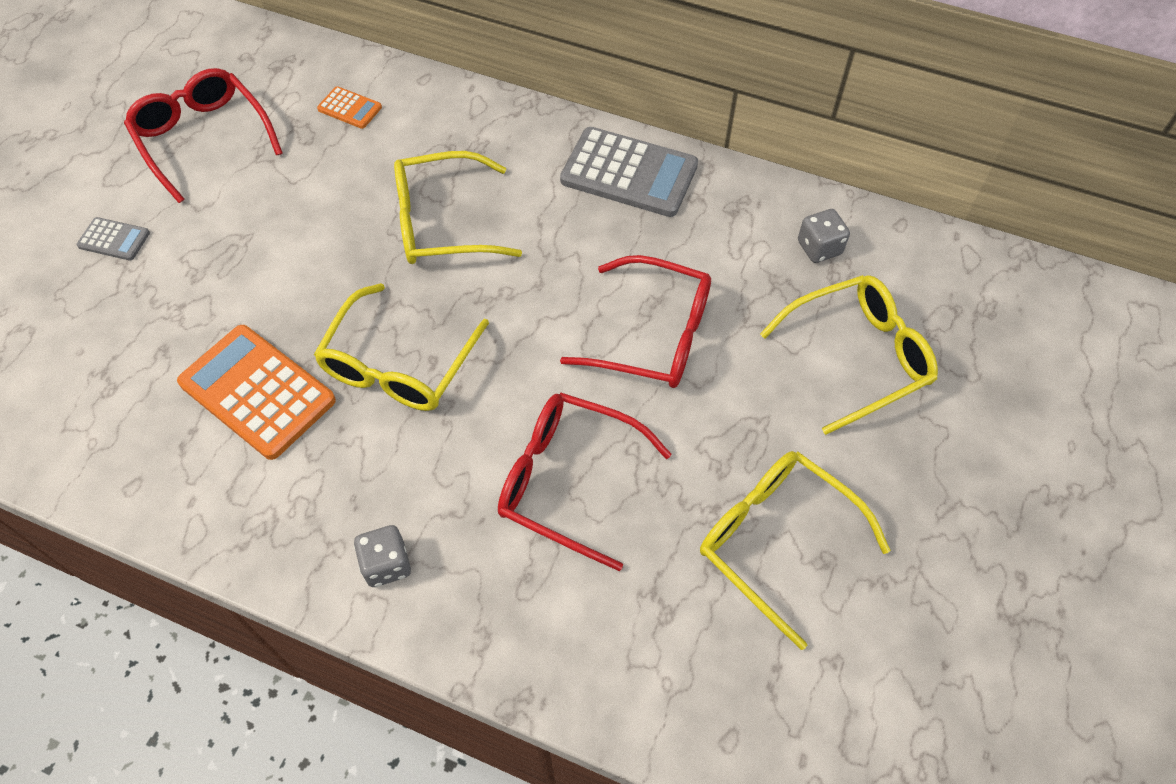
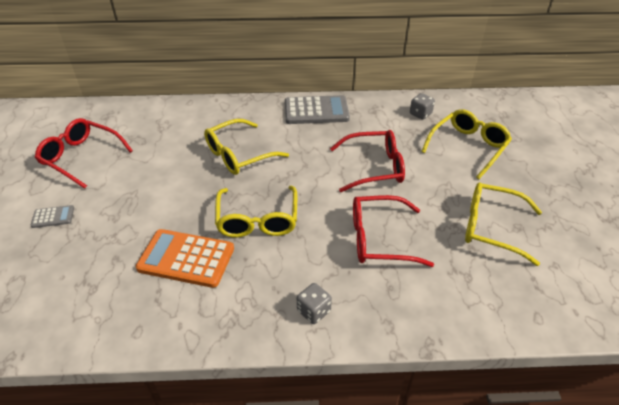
camera: 25 degrees left, 15 degrees down
orange calculator [317,86,382,129] -> none

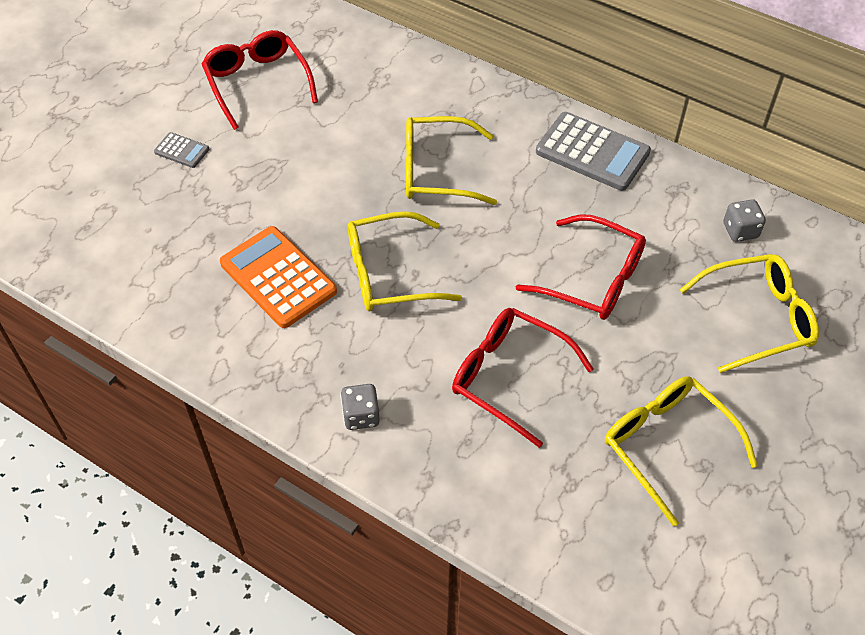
camera: 35 degrees right, 10 degrees up
yellow glasses [215,186,297,238] -> yellow glasses turned 45 degrees clockwise [348,211,462,311]

